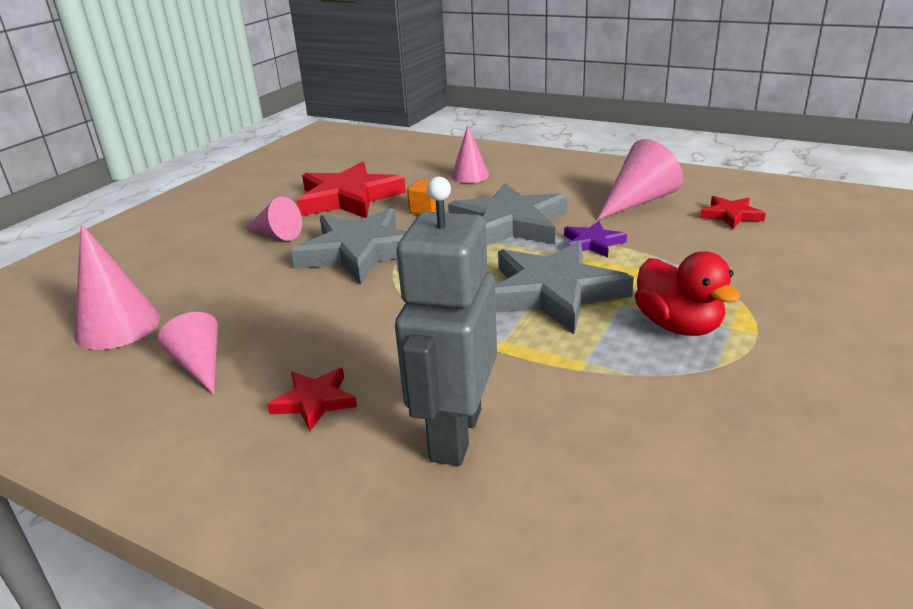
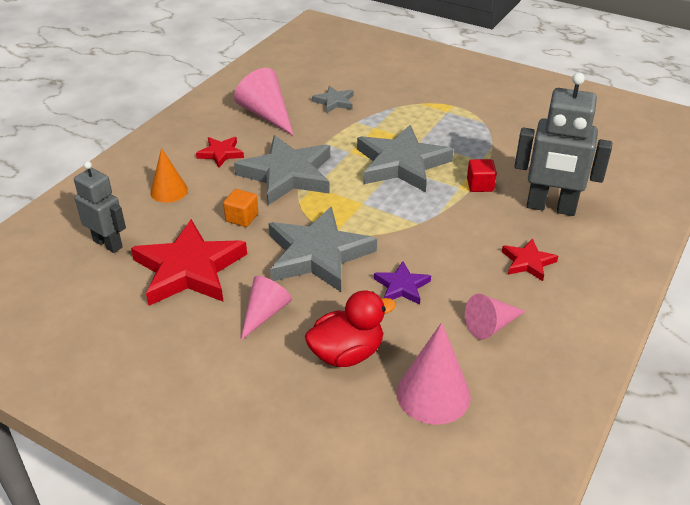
camera: 90 degrees left, 10 degrees up
pink cone [452,125,489,183] -> orange cone [150,148,188,203]
purple star [564,221,627,257] -> purple star moved to [374,261,431,305]
red duck [635,251,740,336] -> red duck moved to [305,290,396,367]
red star [700,196,766,229] -> red star moved to [196,137,244,168]
none -> grey robot [74,161,126,253]
none -> grey star [312,86,354,113]
none -> red cube [467,159,497,192]

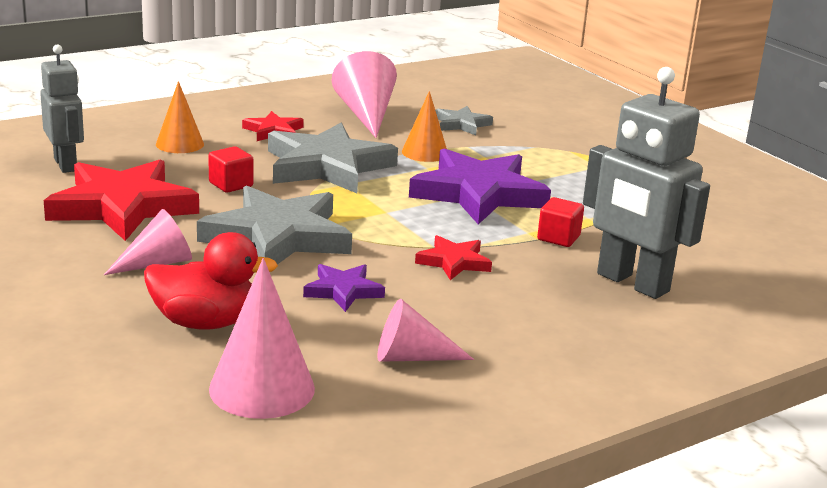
camera: 25 degrees right, 15 degrees down
orange cube [223,189,258,227] -> red cube [208,146,254,193]
grey star [357,125,454,192] -> purple star [409,148,551,224]
red star [502,239,558,281] -> red star moved to [415,235,492,280]
none -> orange cone [402,91,447,162]

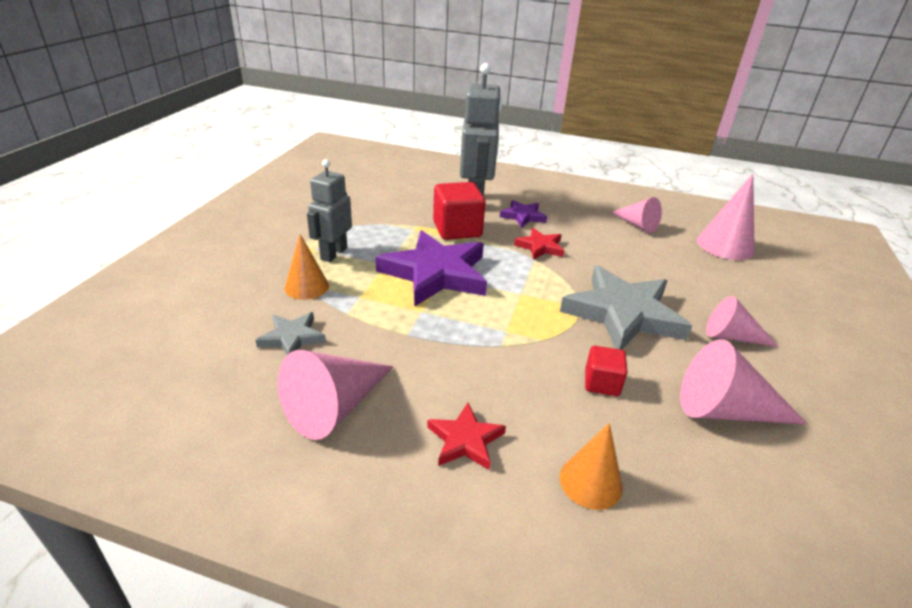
camera: 130 degrees left, 10 degrees up
grey robot [40,44,84,173] -> grey robot moved to [307,159,352,262]
red star [44,159,199,241] -> pink cone [680,339,807,424]
red duck [144,232,278,329] -> none
grey star [268,123,398,193] -> none
purple star [303,264,385,312] -> purple star moved to [500,200,547,228]
orange cone [402,91,447,162] -> orange cone moved to [284,234,329,300]
red cube [537,197,584,247] -> red cube [433,182,486,240], size x1.75

